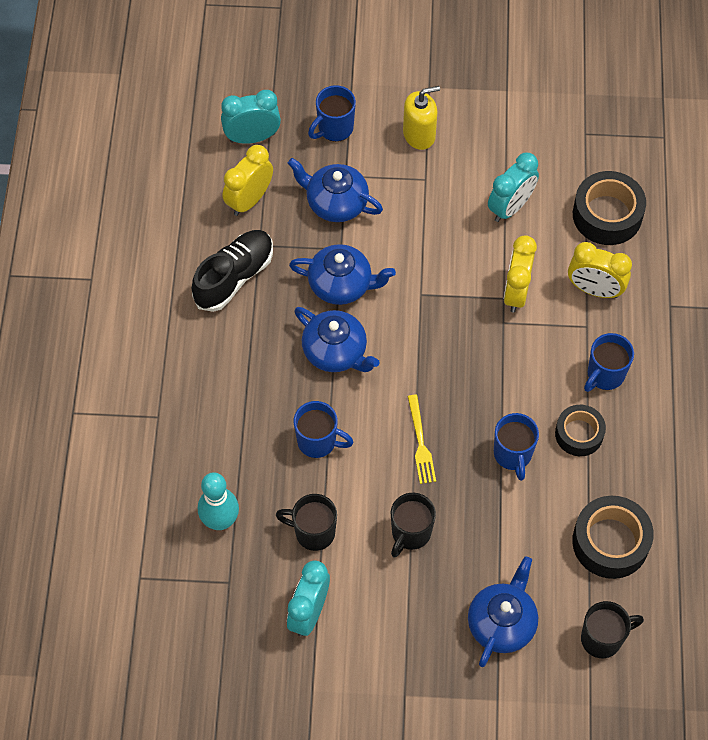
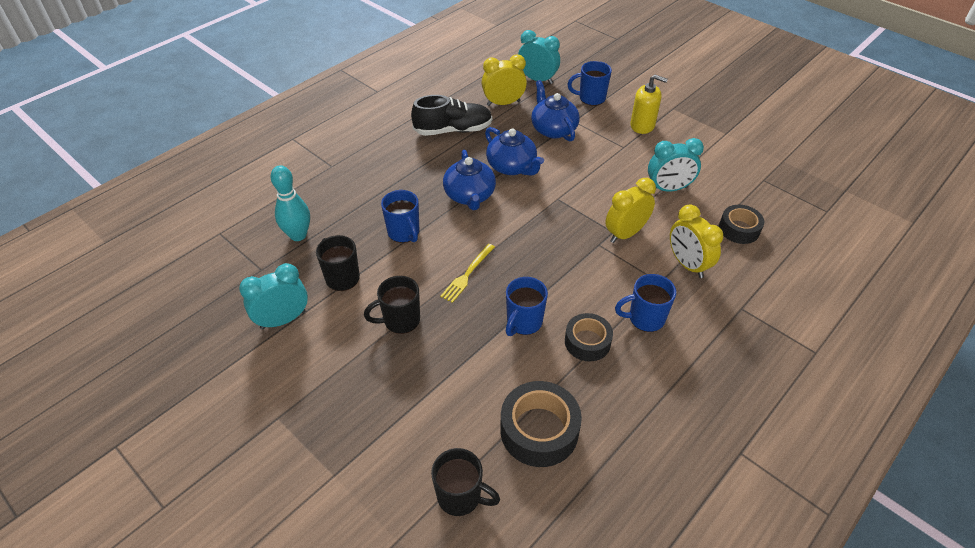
camera: 40 degrees right, 15 degrees down
blue teapot [468,556,538,667] -> none
black tape [573,171,646,245] -> black tape [719,205,764,244], size x0.65

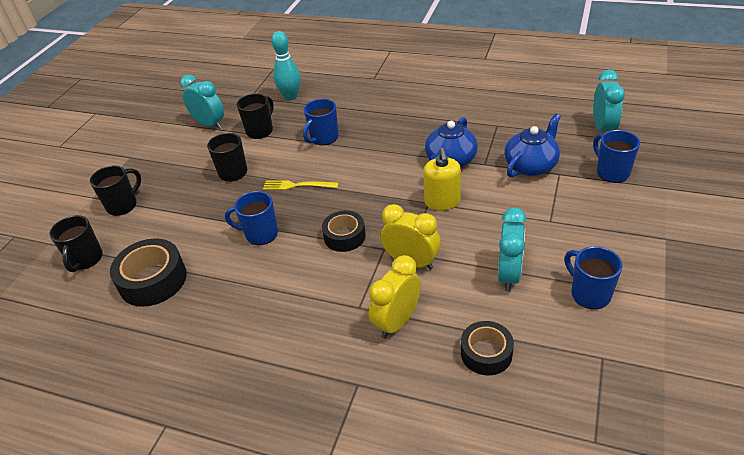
camera: 70 degrees right, 5 degrees down
black shoe [411,95,492,136] -> none
blue teapot [443,150,496,210] -> none
yellow clock [482,54,527,106] -> none
black tape [565,313,613,361] -> black tape moved to [322,211,366,252]
blue mug [615,274,676,332] -> blue mug moved to [565,246,622,309]
yellow soap dispenser [630,75,668,134] -> yellow soap dispenser moved to [423,148,461,211]
turquoise clock [648,138,704,192] -> turquoise clock turned 135 degrees counterclockwise [498,208,527,292]
none -> black mug [90,165,141,216]

